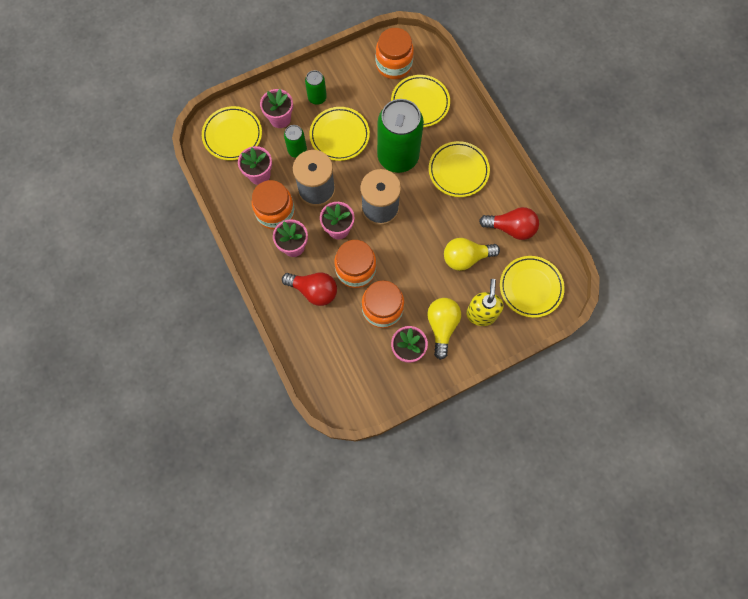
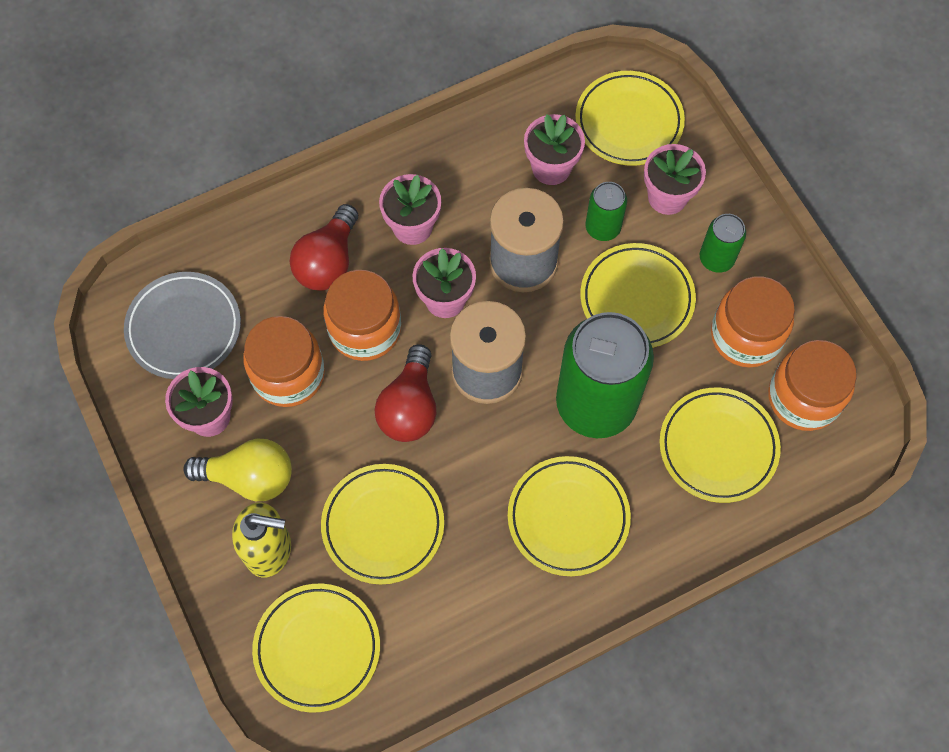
camera: 90 degrees right, 5 degrees down
orange jar [252,180,295,230] -> orange jar moved to [711,276,795,368]
yellow light bulb [444,238,500,271] -> yellow plate [321,464,444,584]
red light bulb [479,207,539,240] -> red light bulb moved to [374,344,436,442]
none -> grey plate [124,272,241,379]

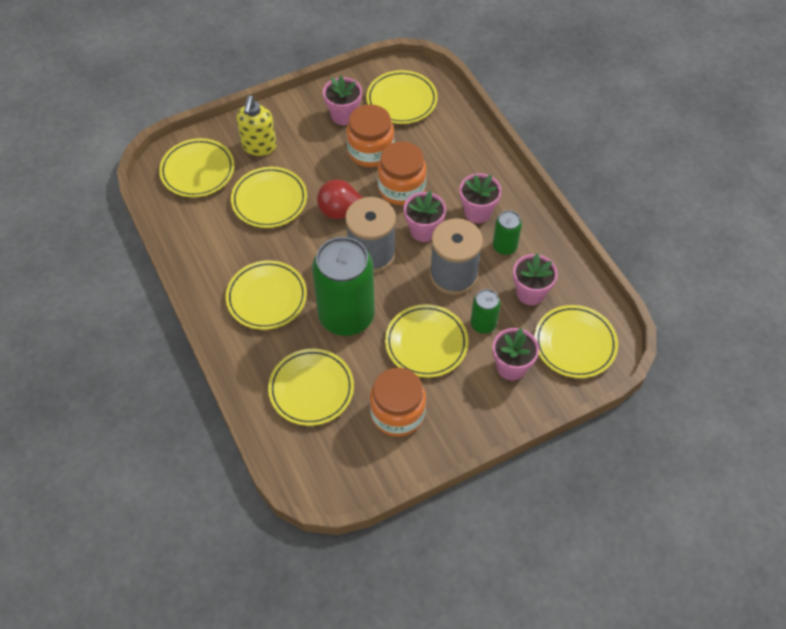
camera: 90 degrees right, 10 degrees down
grey plate [124,272,241,379] -> yellow plate [366,70,438,124]
yellow light bulb [183,439,292,501] -> none
red light bulb [289,204,358,291] -> none
green can [700,214,746,273] -> green can moved to [493,211,522,255]
orange jar [768,340,857,431] -> none

